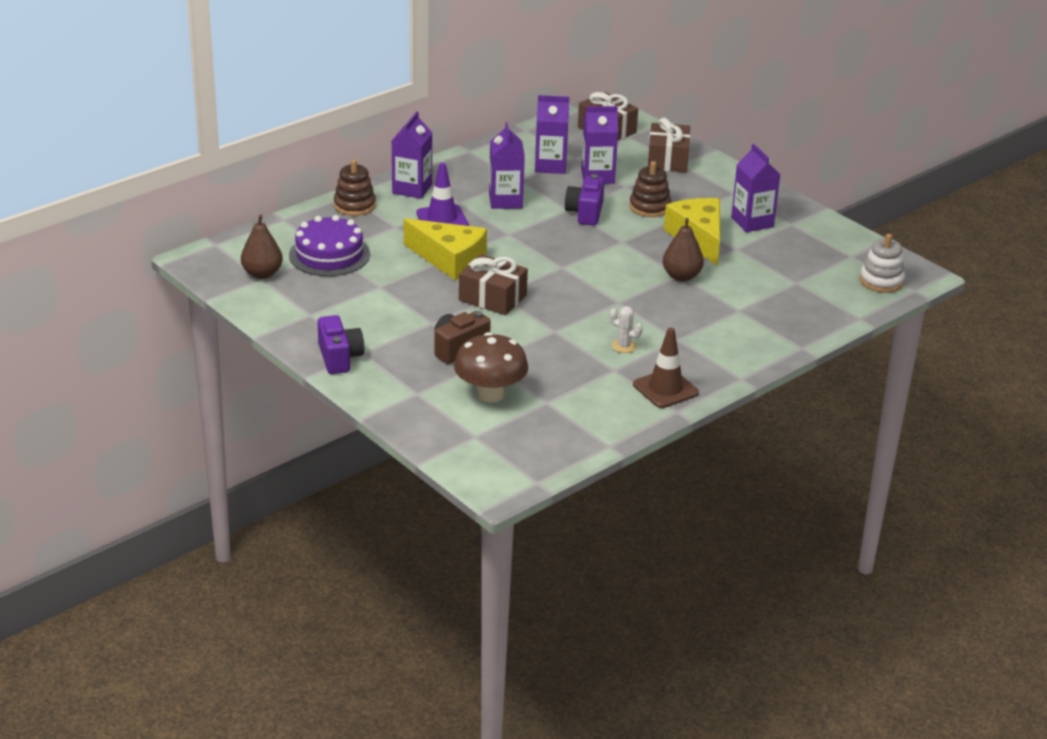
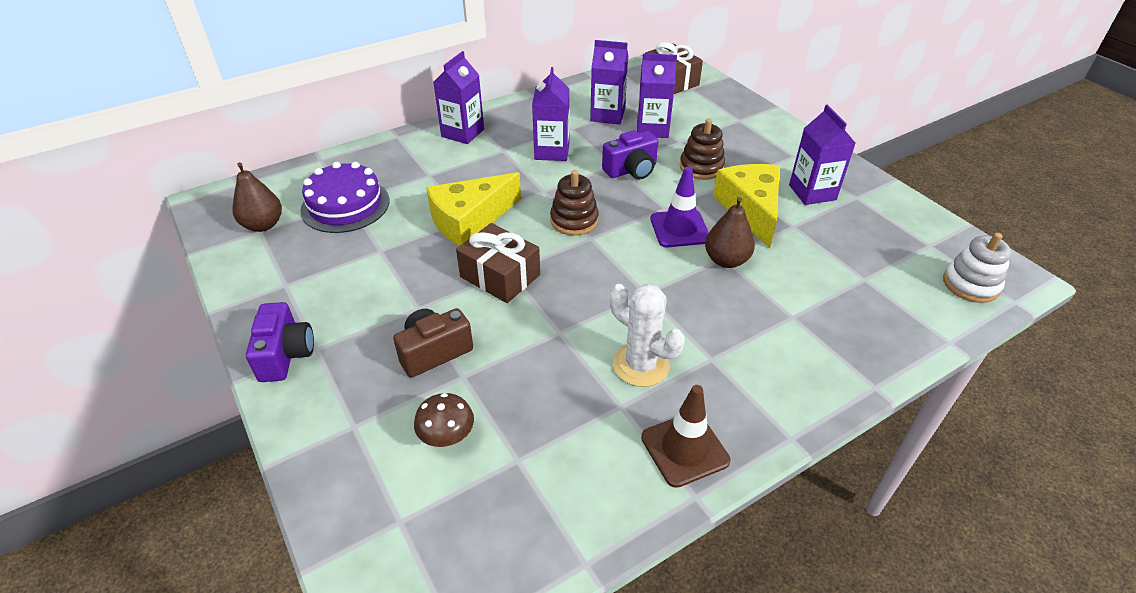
camera: 10 degrees right, 10 degrees up
brown stacking toy [334,159,376,216] -> brown stacking toy moved to [550,170,599,236]
yellow cheese [404,218,487,280] -> yellow cheese turned 105 degrees clockwise [426,172,521,246]
purple traffic cone [416,163,468,226] -> purple traffic cone moved to [650,166,709,247]
brown mushroom [454,332,529,402] -> brown mushroom [414,393,474,447], size x0.59
purple camera [565,174,605,226] -> purple camera turned 135 degrees counterclockwise [602,130,659,179]
white cactus [610,306,643,353] -> white cactus [610,284,685,387], size x1.80
brown gift [648,118,690,172] -> none

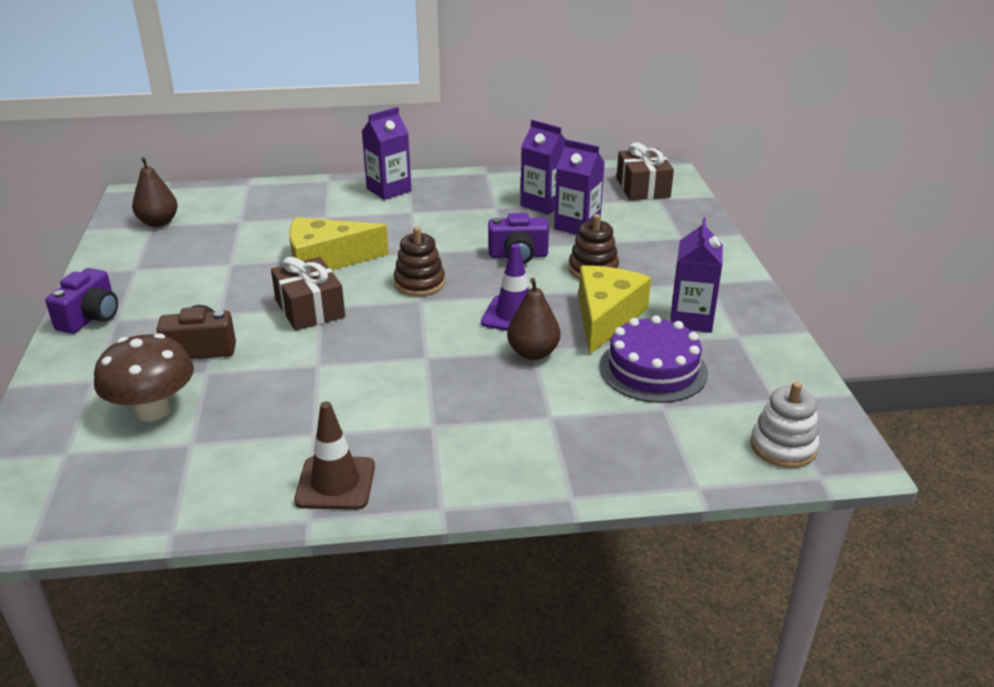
camera: 25 degrees right, 10 degrees down
purple cake [300,162,389,233] -> purple cake moved to [599,316,708,403]
brown mushroom [414,393,474,447] -> brown mushroom [94,333,194,421], size x1.69
purple carton [532,67,570,161] -> none
white cactus [610,284,685,387] -> none

